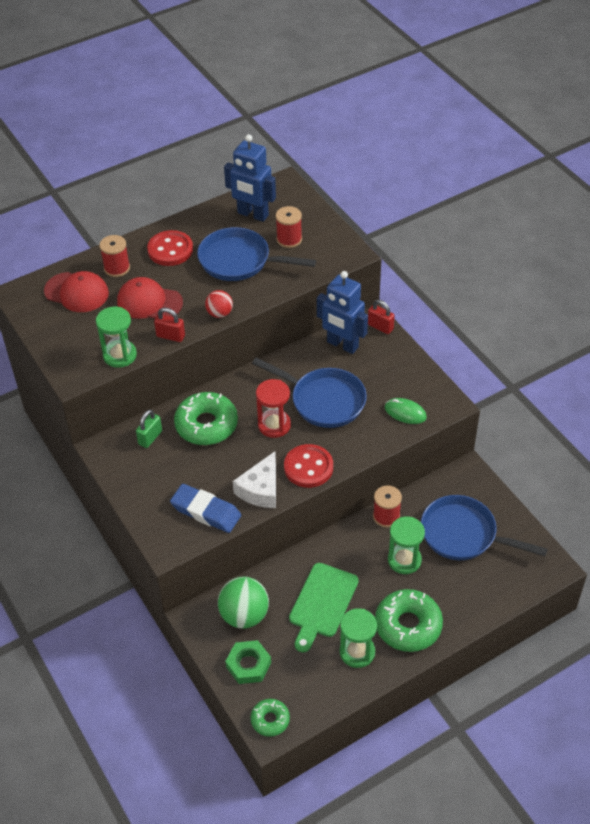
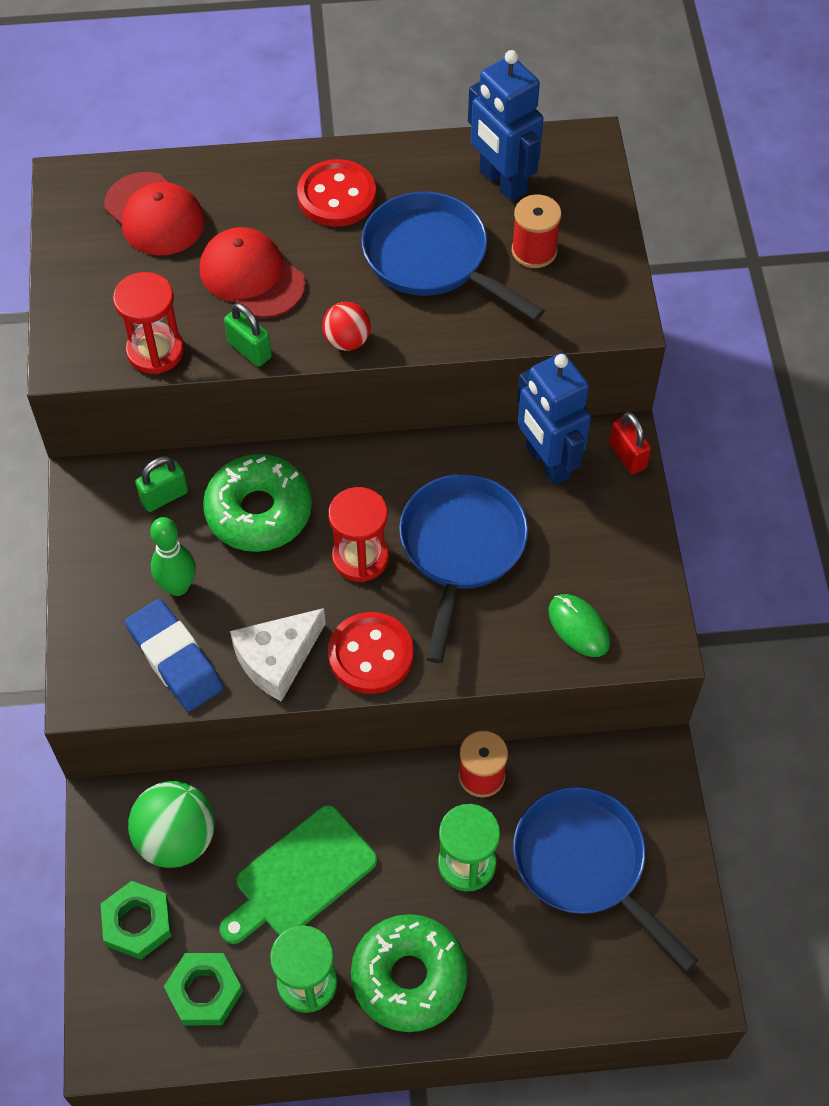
camera: 25 degrees right, 10 degrees up
green hourglass [96,307,137,368] -> red hourglass [113,272,184,374]
red spool [99,235,130,277] -> none
red padlock [154,308,185,342] -> green padlock [224,303,272,367]
green donut [251,699,290,737] -> none
blue pan [252,357,367,428] -> blue pan turned 135 degrees counterclockwise [399,474,528,663]
none -> green bowling pin [150,517,196,596]
none -> green nut [164,953,243,1025]

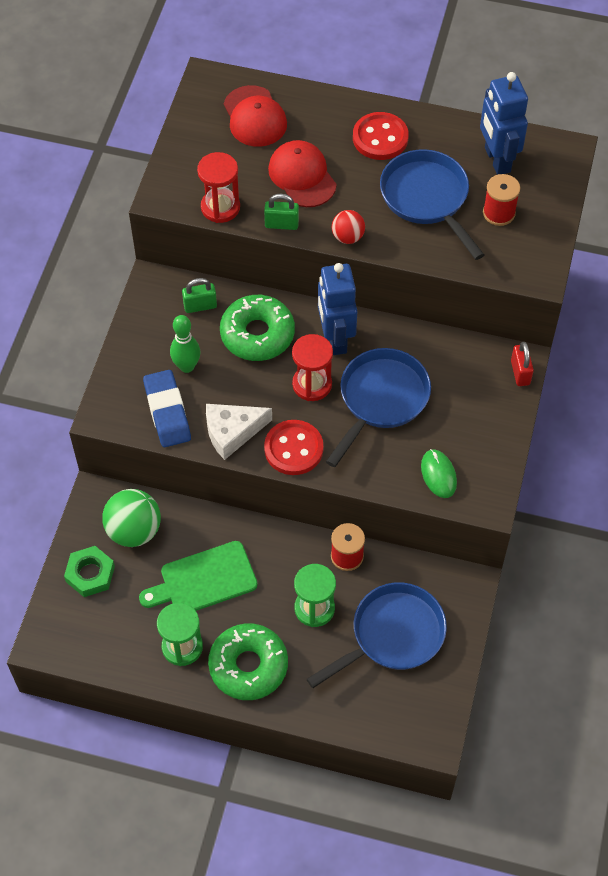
camera: 20 degrees right, 0 degrees up
green nut [164,953,243,1025] -> none
green padlock [224,303,272,367] -> green padlock turned 60 degrees counterclockwise [264,194,299,230]
blue pan [513,787,698,971] -> blue pan turned 75 degrees clockwise [307,583,447,688]
blue robot [517,353,591,485] -> blue robot moved to [318,263,357,355]

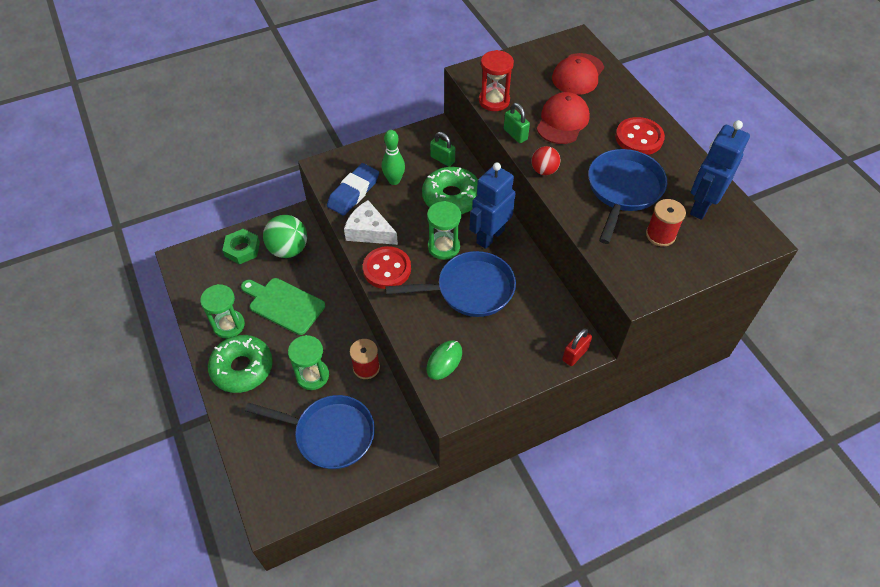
camera: 50 degrees right, 5 degrees down
red hourglass [292,334,333,401] -> green hourglass [427,201,461,260]

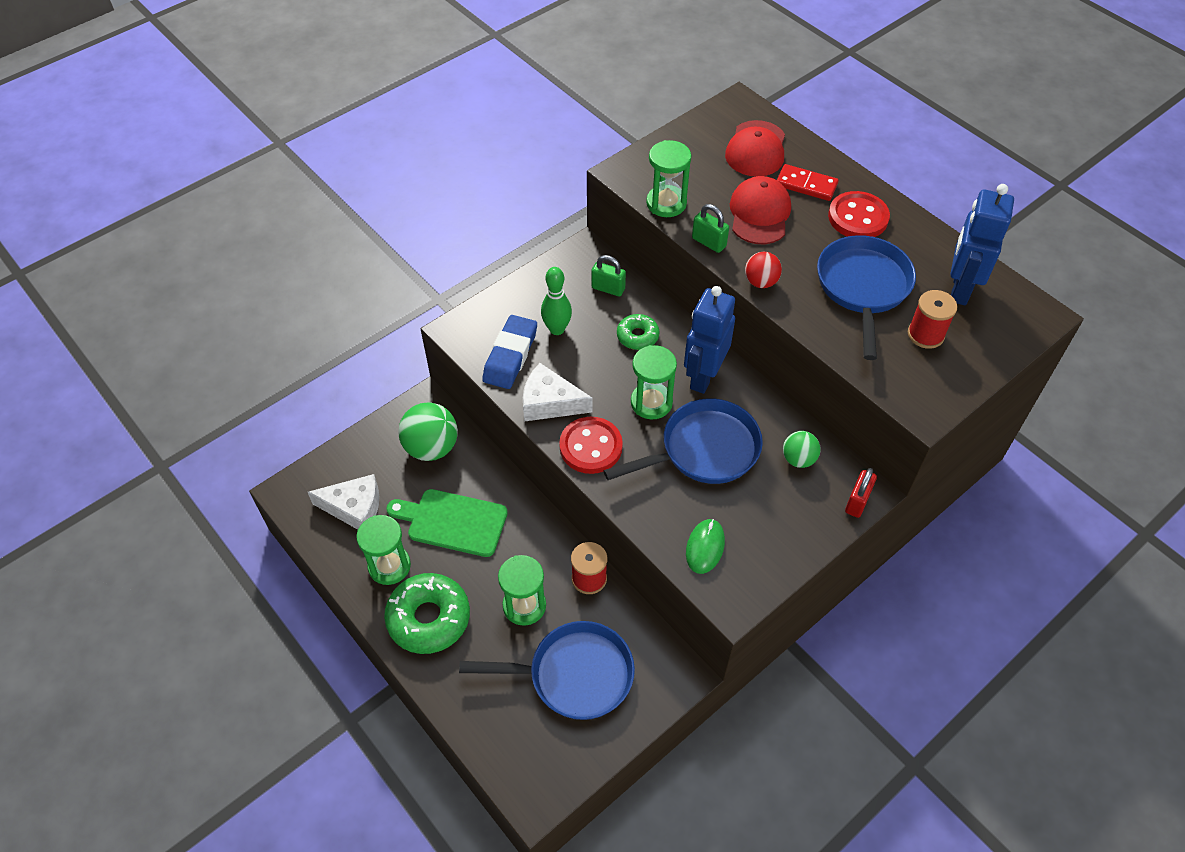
camera: 15 degrees left, 0 degrees up
green nut [222,229,260,264] -> none
green donut [422,167,478,214] -> green donut [617,314,659,350], size x0.55
red hourglass [479,50,514,111] -> green hourglass [646,140,691,217]
none -> white cheese [308,474,379,530]
none -> red domino [777,164,838,201]
none -> green ball [783,431,821,468]

